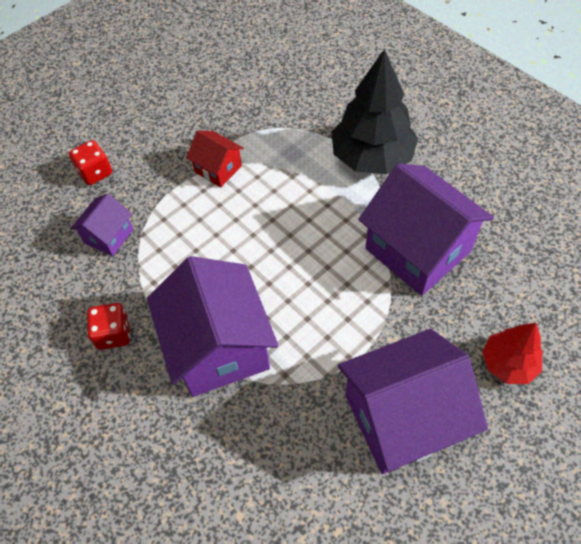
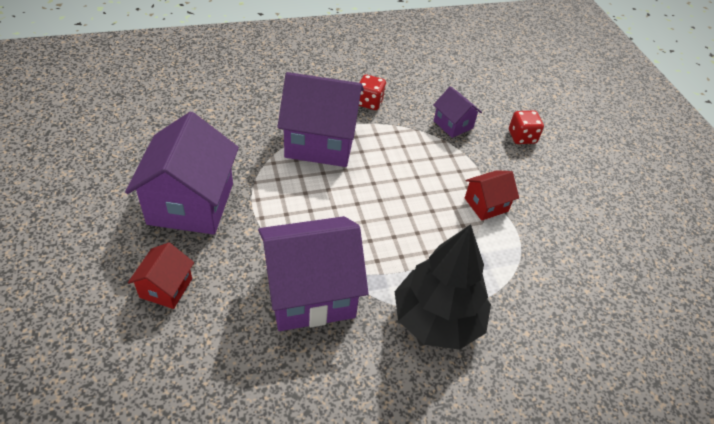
camera: 110 degrees right, 10 degrees down
red tree [482,323,543,384] -> red house [128,242,194,309]

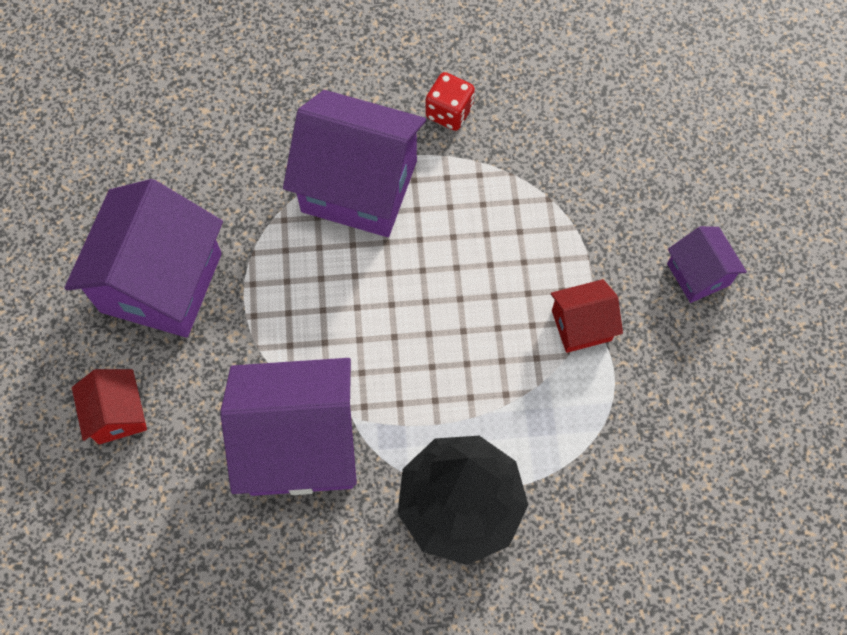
camera: 15 degrees right, 20 degrees up
red house [128,242,194,309] -> red house turned 45 degrees counterclockwise [72,369,147,444]
purple house [433,86,482,138] -> purple house moved to [667,226,747,303]
red dice [509,111,544,144] -> none

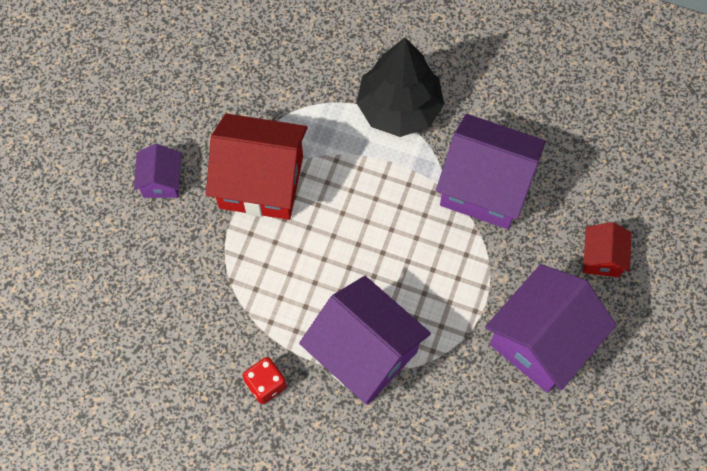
camera: 155 degrees left, 0 degrees up
red house [551,279,623,353] -> red house [206,114,308,220], size x2.01

